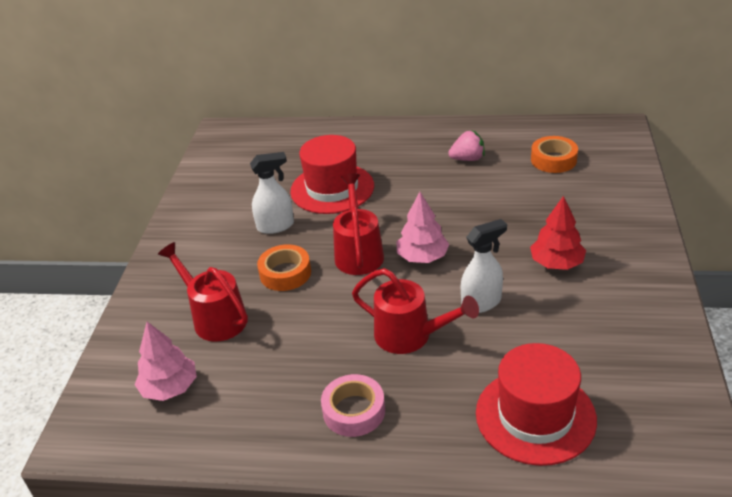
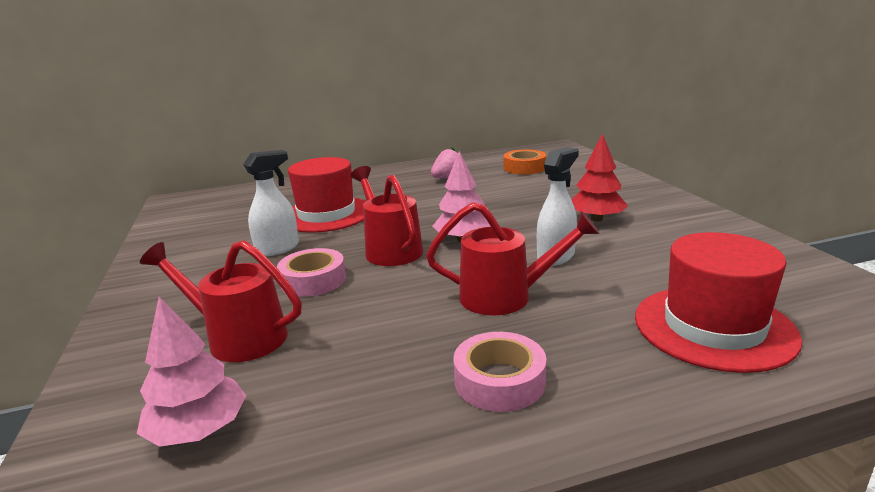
camera: 25 degrees left, 15 degrees down
orange tape [257,244,311,291] -> pink tape [277,248,346,297]

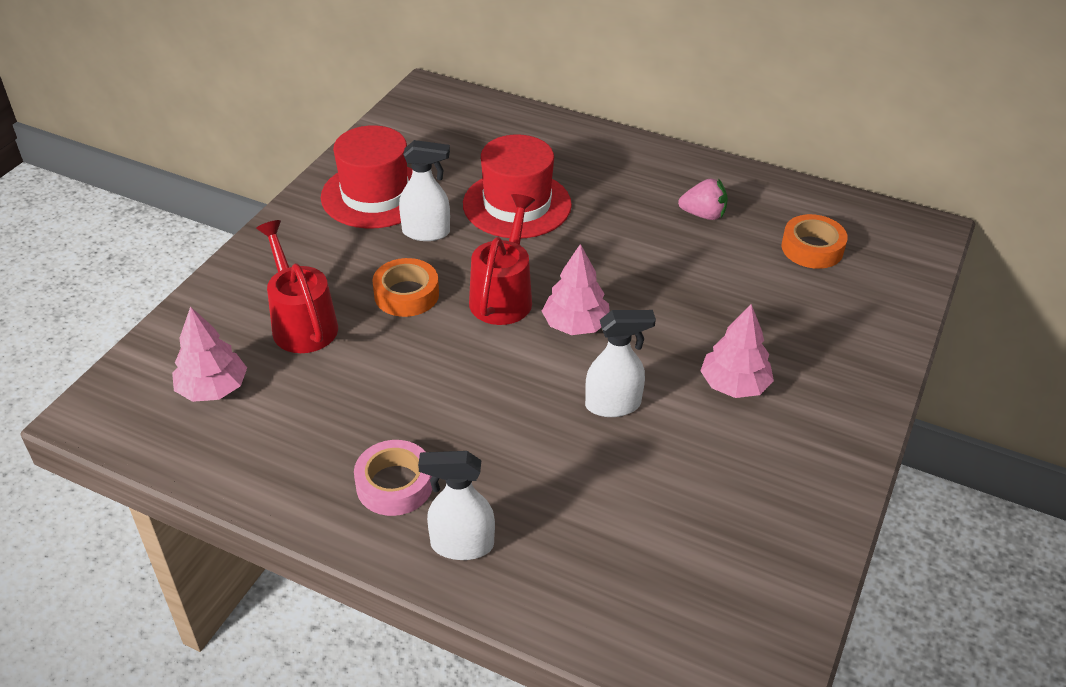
camera: 40 degrees right, 20 degrees up
pink tape [277,248,346,297] -> orange tape [372,258,439,317]
red watering can [426,202,600,315] -> none
red tree [571,134,628,221] -> pink tree [700,304,774,398]
red hat [635,232,802,373] -> red hat moved to [321,125,413,229]
none -> white spray bottle [418,451,495,560]

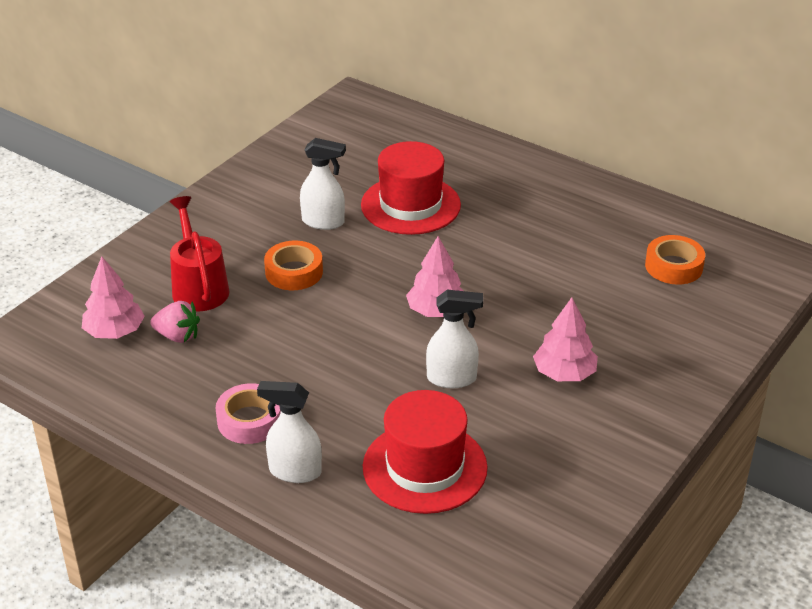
camera: 10 degrees right, 5 degrees down
red hat [321,125,413,229] -> red hat moved to [363,390,488,514]
red watering can [469,194,535,325] -> none
pink strawberry [678,179,728,220] -> pink strawberry moved to [150,301,200,343]

